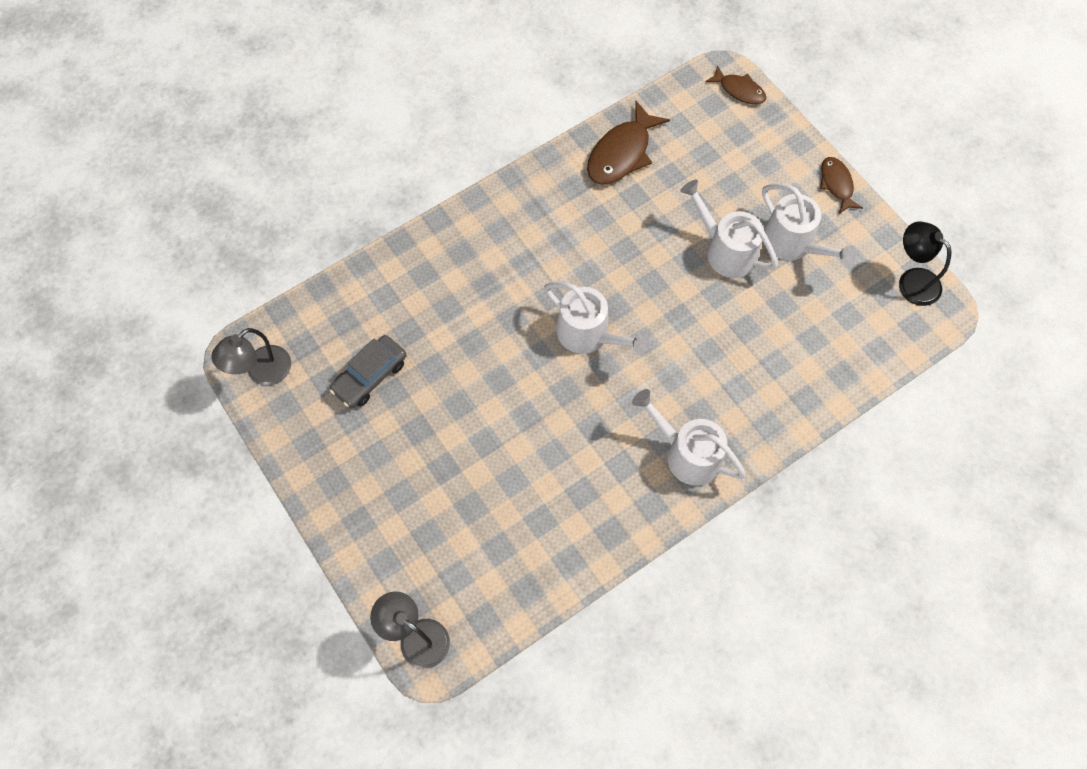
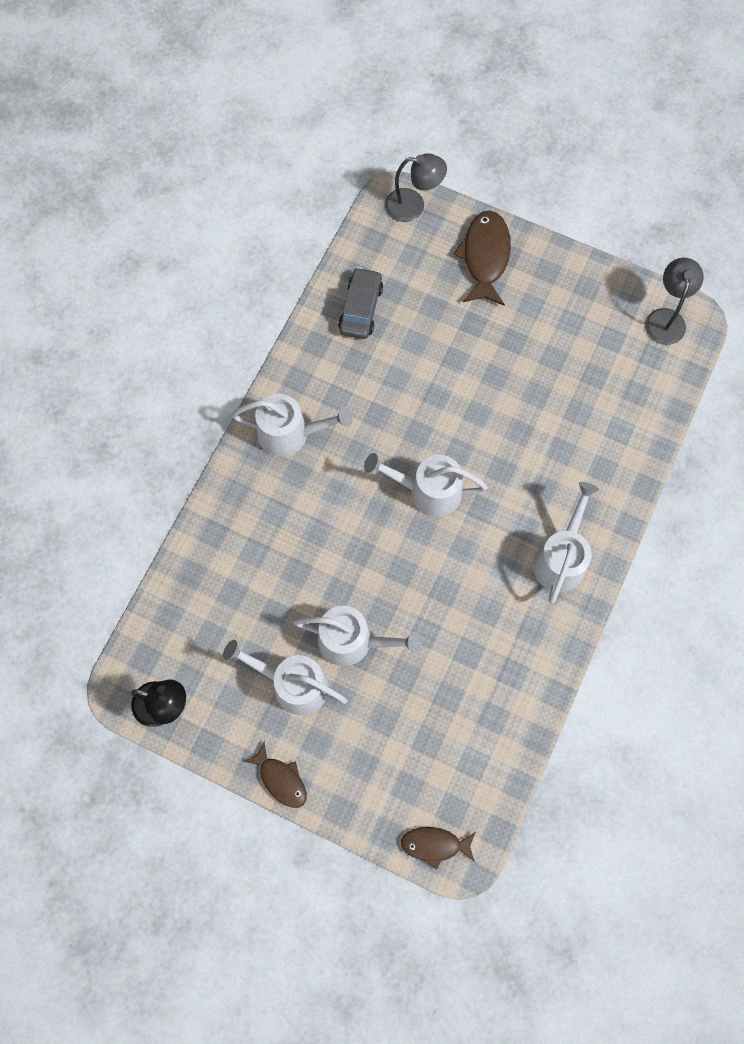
camera: 150 degrees right, 5 degrees up
grey car [330,335,407,408] -> grey car moved to [338,267,383,339]
brown fish [587,101,670,185] -> brown fish moved to [453,211,511,306]
none -> white watering can [533,482,599,604]

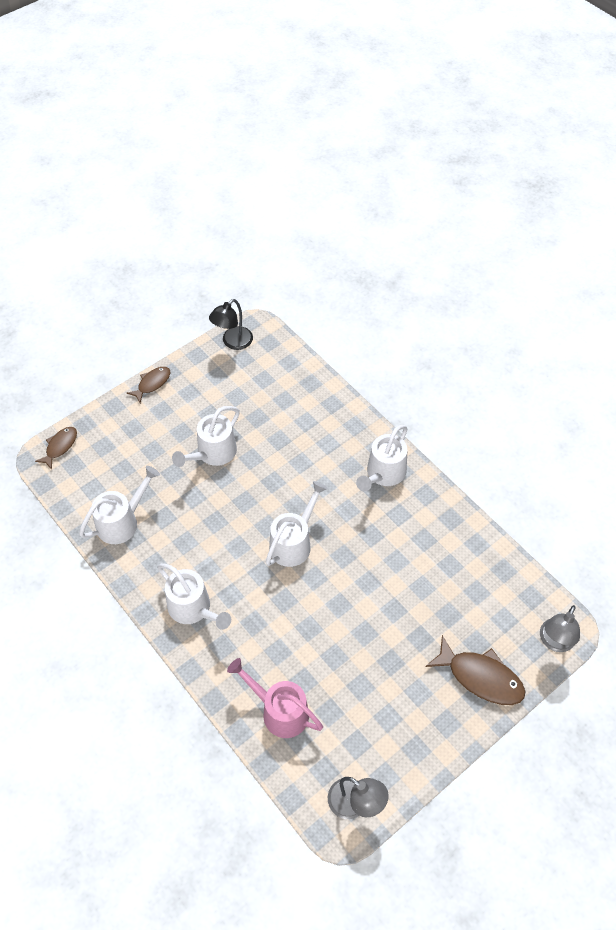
camera: 115 degrees right, 15 degrees down
white watering can [223,640,347,715] -> white watering can moved to [79,466,160,544]
brown fish [243,742,307,808] -> brown fish turned 150 degrees clockwise [127,367,170,403]
grey car [338,267,383,339] -> none
none -> pink watering can [227,658,323,738]

